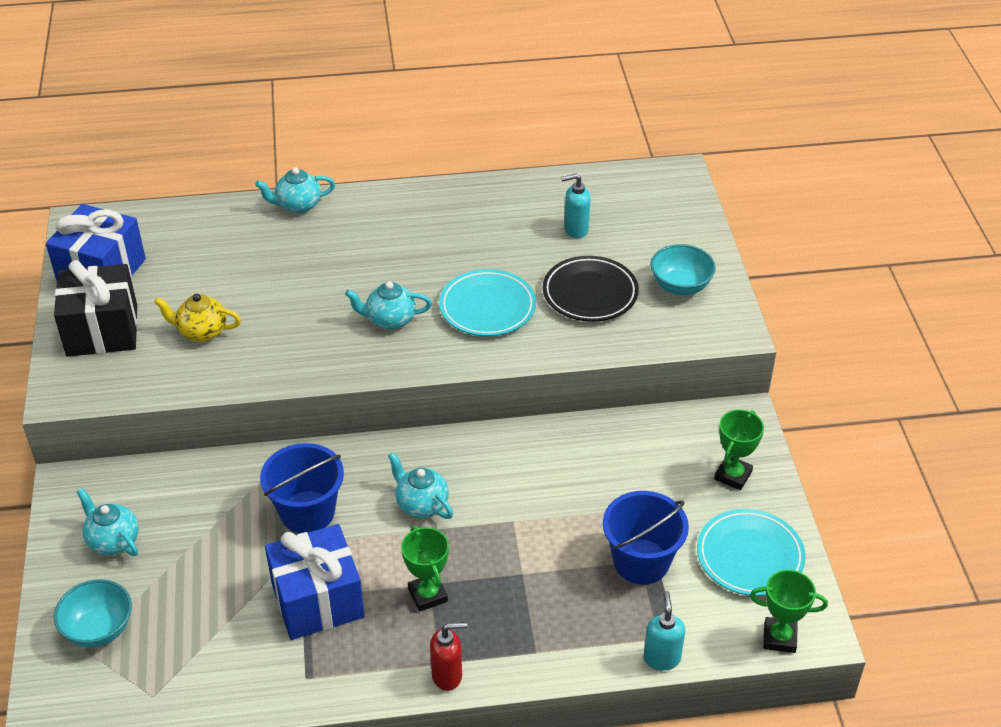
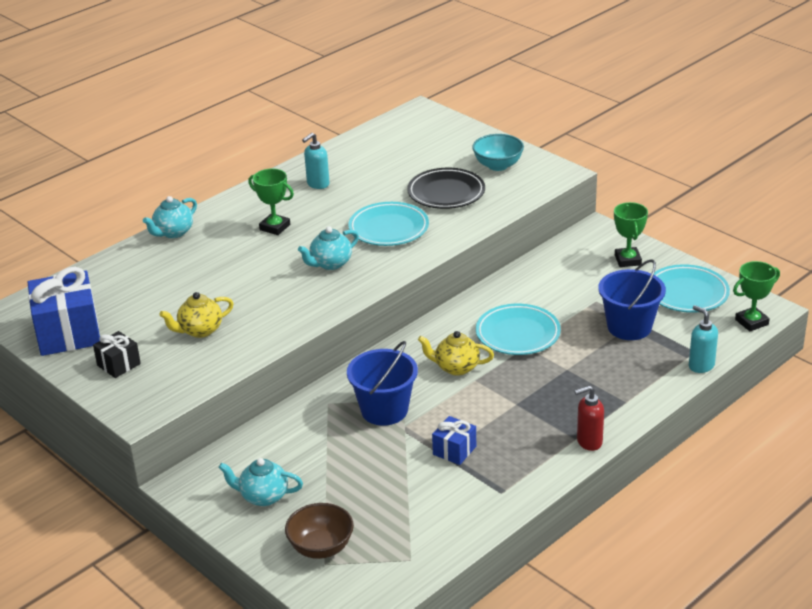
camera: 35 degrees left, 10 degrees down
black gift [54,260,138,357] -> black gift [93,331,141,378], size x0.51
turquoise bowl [54,579,132,647] -> brown bowl [285,503,354,559]
blue gift [265,524,365,640] -> blue gift [432,416,476,465], size x0.51
turquoise teapot [388,452,453,519] -> yellow teapot [418,331,494,376]
green trophy [401,526,449,612] -> green trophy moved to [248,168,294,235]
red soap dispenser [430,622,467,691] -> red soap dispenser turned 150 degrees counterclockwise [574,385,604,451]
turquoise soap dispenser [561,173,591,238] -> turquoise soap dispenser moved to [302,133,330,189]
none -> turquoise plate [476,304,561,355]

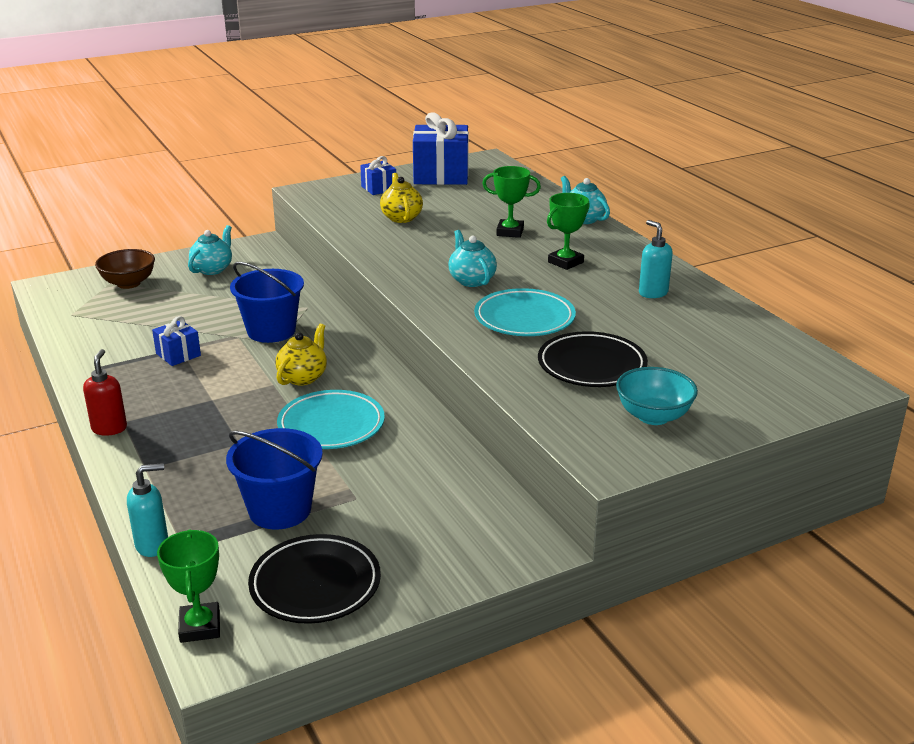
camera: 105 degrees right, 5 degrees down
black gift [93,331,141,378] -> blue gift [360,156,396,195]
green trophy [614,202,648,267] -> green trophy moved to [482,166,541,238]
turquoise plate [654,264,730,313] -> black plate [248,534,381,624]

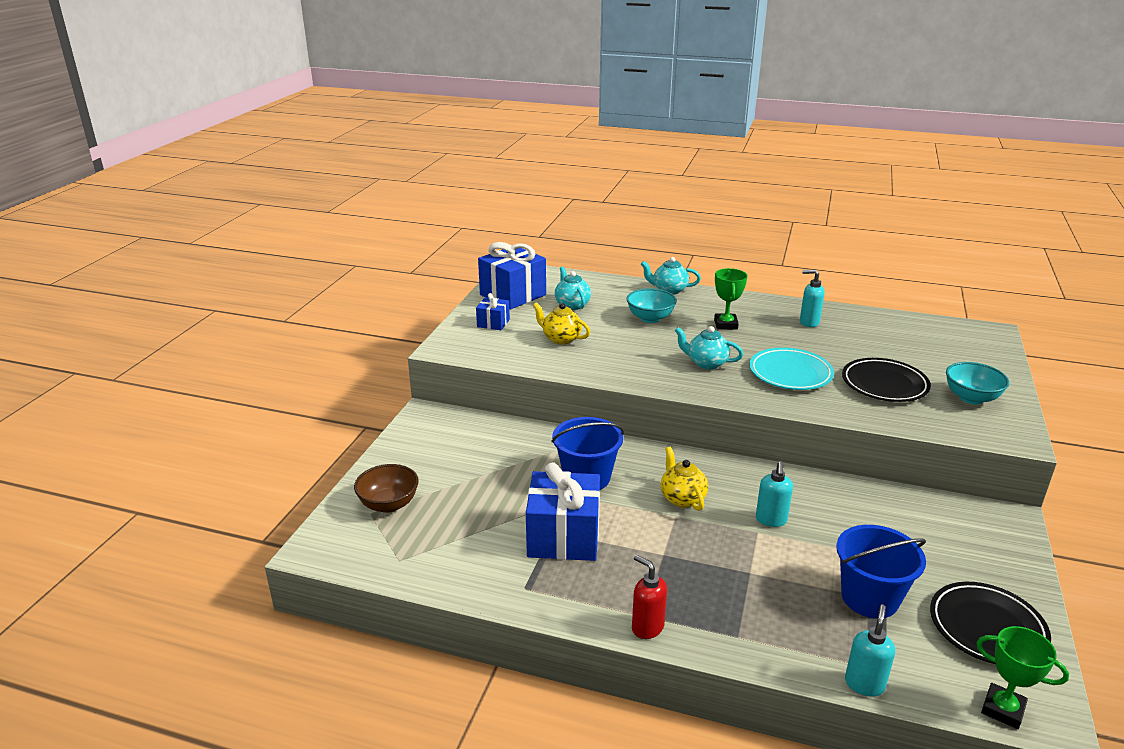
camera: 45 degrees left, 0 degrees up
blue gift [152,316,201,366] -> blue gift [526,463,600,561], size x1.98
turquoise teapot [188,225,232,275] -> turquoise teapot moved to [555,267,591,310]
turquoise plate [277,390,385,449] -> turquoise soap dispenser [756,461,793,527]
green trophy [482,166,541,238] -> turquoise bowl [627,288,677,323]

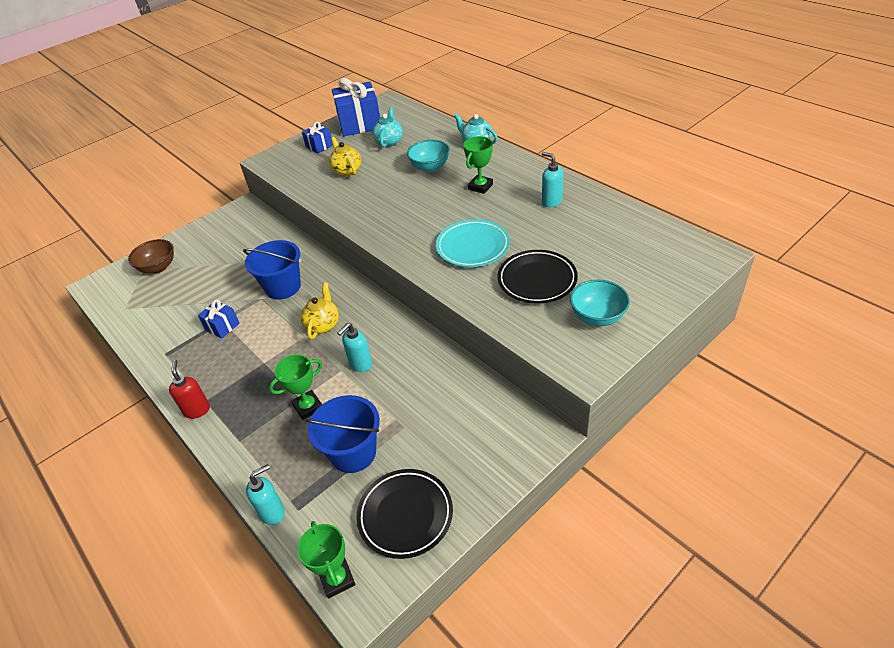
camera: 35 degrees right, 15 degrees up
blue gift [526,463,600,561] -> blue gift [198,300,240,339], size x0.51
turquoise teapot [675,326,743,369] -> none
none -> green trophy [269,354,322,420]

